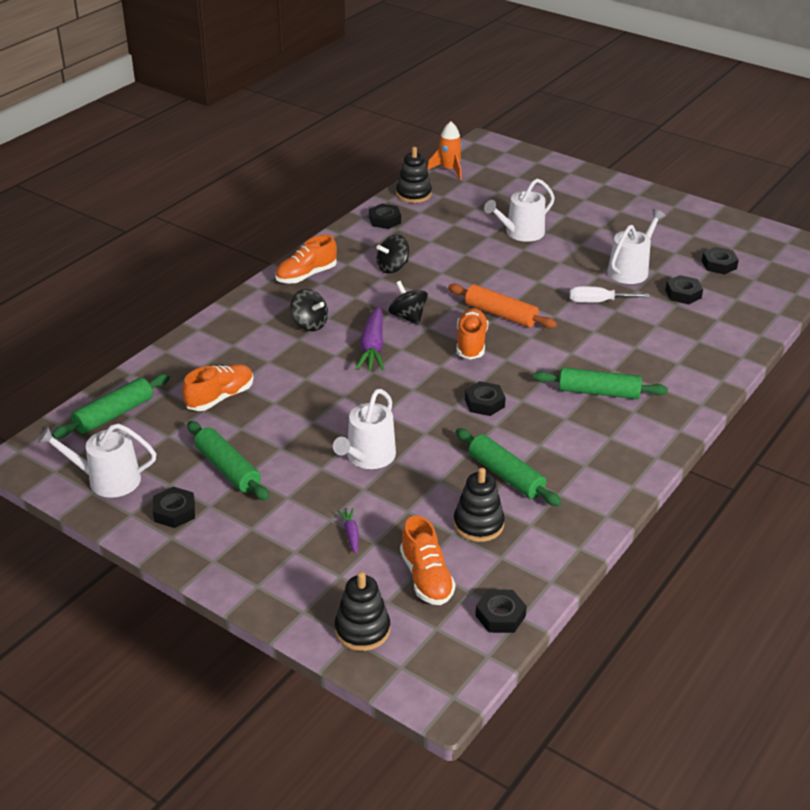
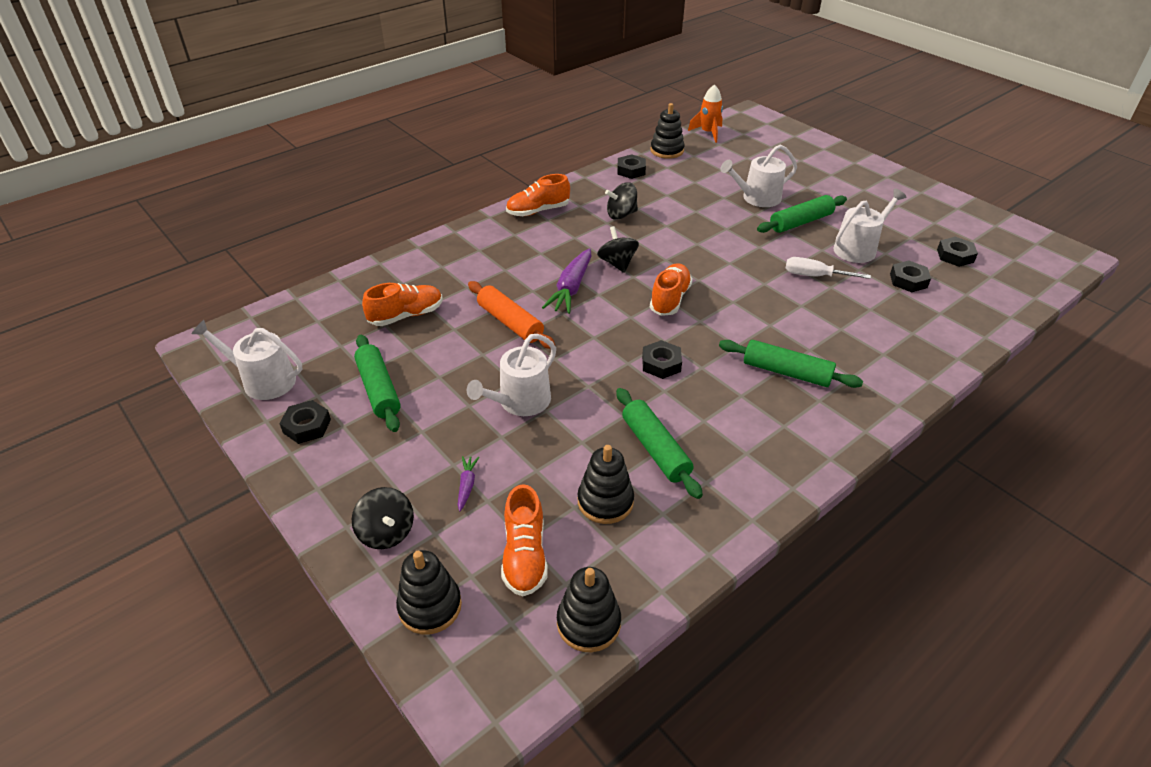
camera: 15 degrees right, 5 degrees up
green rolling pin [52,374,170,439] -> green rolling pin moved to [757,195,847,233]
black spinning top [290,289,328,331] -> black spinning top moved to [352,487,414,549]
orange rolling pin [448,284,557,329] -> orange rolling pin moved to [468,281,555,349]
black nut [475,589,527,633] -> black stacking toy [557,567,621,652]

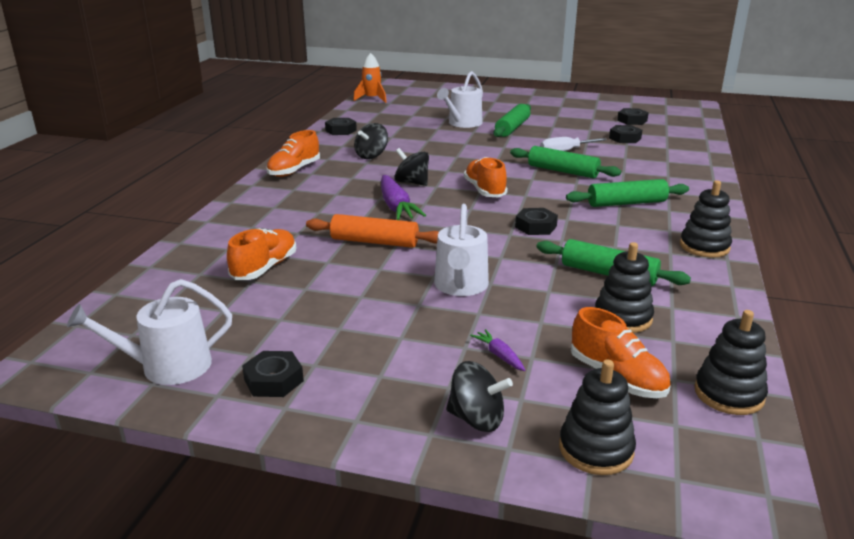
camera: 35 degrees left, 15 degrees down
green rolling pin [354,335,401,432] -> green rolling pin moved to [510,146,621,179]
black stacking toy [651,103,685,159] -> black stacking toy moved to [680,180,732,257]
white watering can [834,189,906,263] -> none

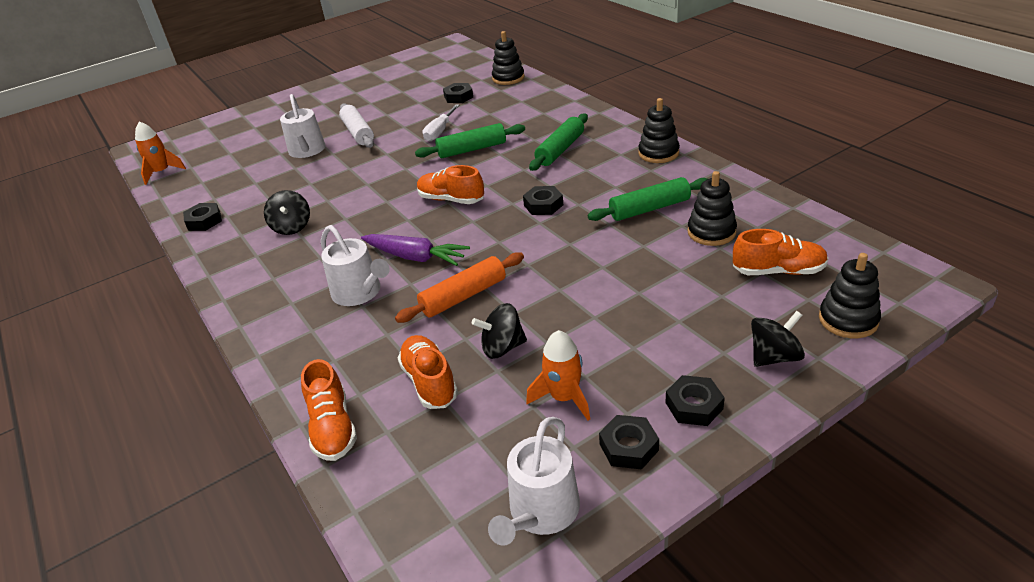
camera: 45 degrees left, 10 degrees up
orange shoe [266,130,320,177] -> orange shoe moved to [301,359,357,461]
black spinning top [395,148,429,186] -> black spinning top moved to [472,303,527,359]
white watering can [434,204,489,296] -> white watering can moved to [321,225,390,306]
purple carrot [470,329,525,371] -> none
green rolling pin [493,104,531,137] -> white rolling pin [339,103,374,148]
black nut [617,108,649,125] -> black nut moved to [666,375,725,426]
black stacking toy [694,310,768,415] -> black stacking toy moved to [492,31,525,85]
none -> orange rocket [526,330,590,420]

